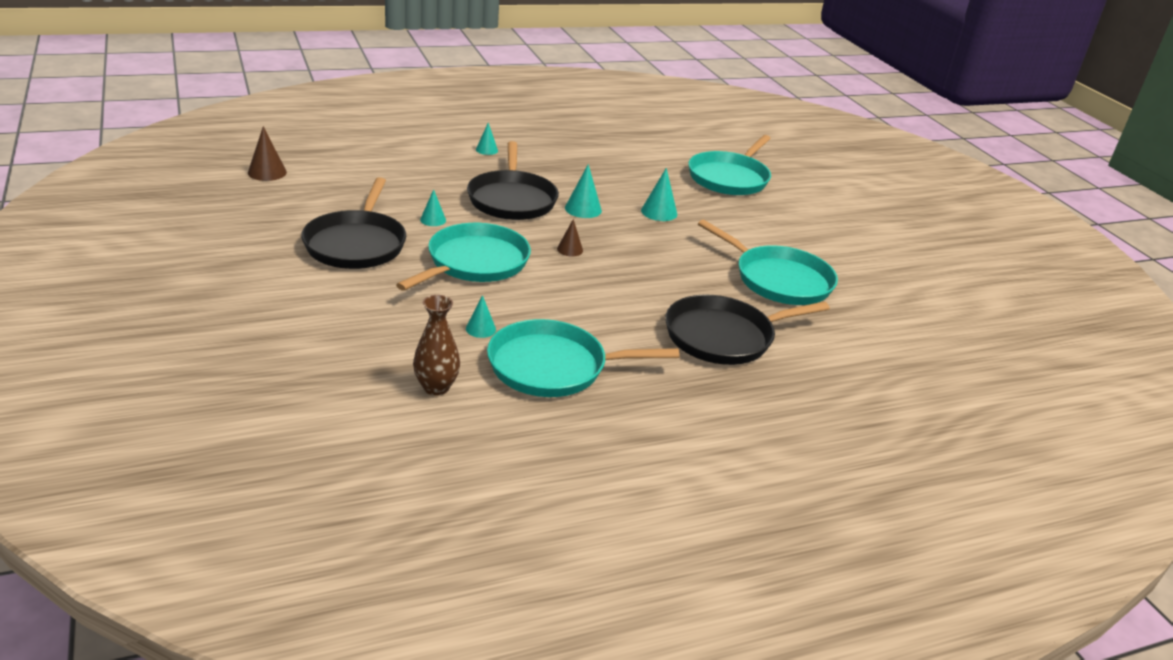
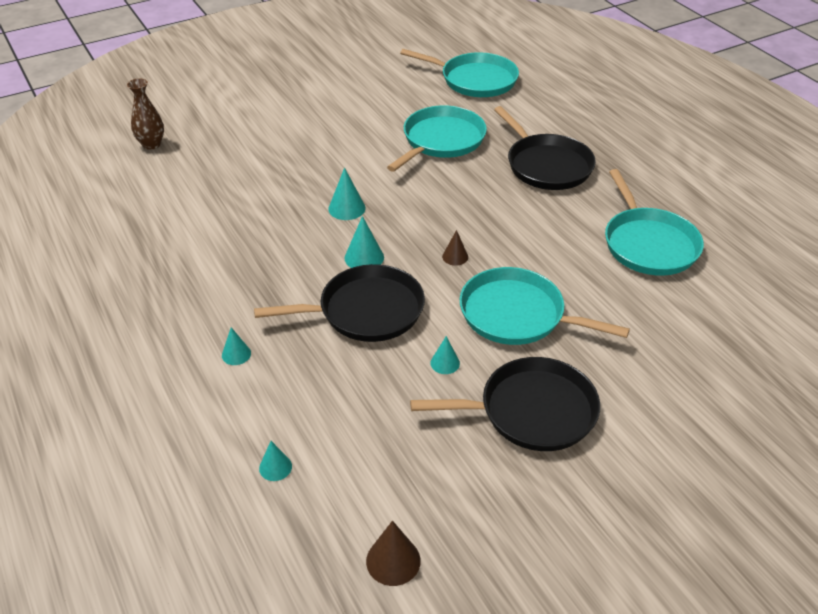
camera: 95 degrees left, 10 degrees up
brown vase [413,295,460,396] -> brown vase moved to [127,78,164,150]
turquoise cone [466,295,496,338] -> turquoise cone moved to [259,441,292,481]
turquoise pan [688,135,771,195] -> turquoise pan moved to [400,49,519,97]

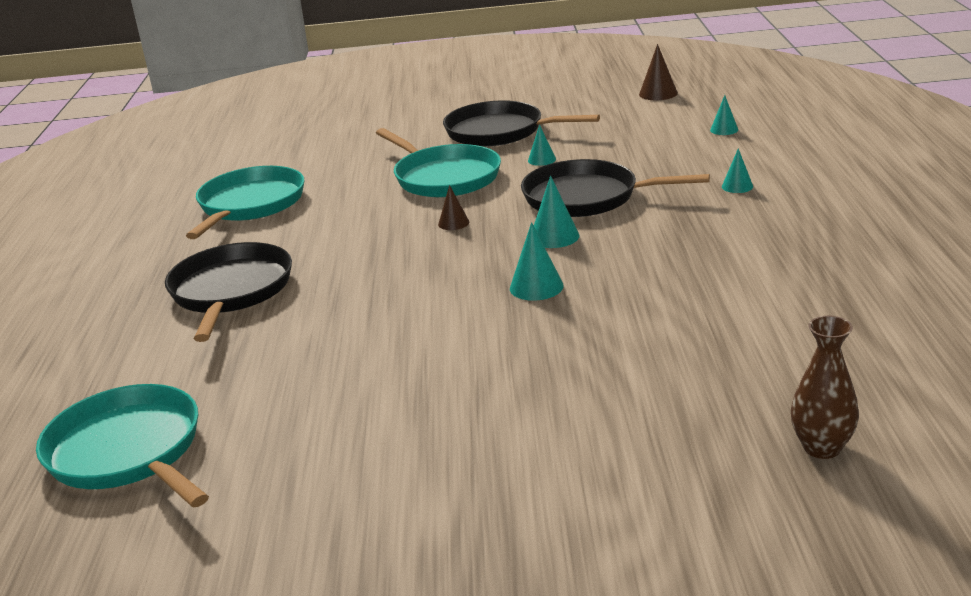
camera: 150 degrees left, 15 degrees down
turquoise pan [387,105,487,172] -> none

